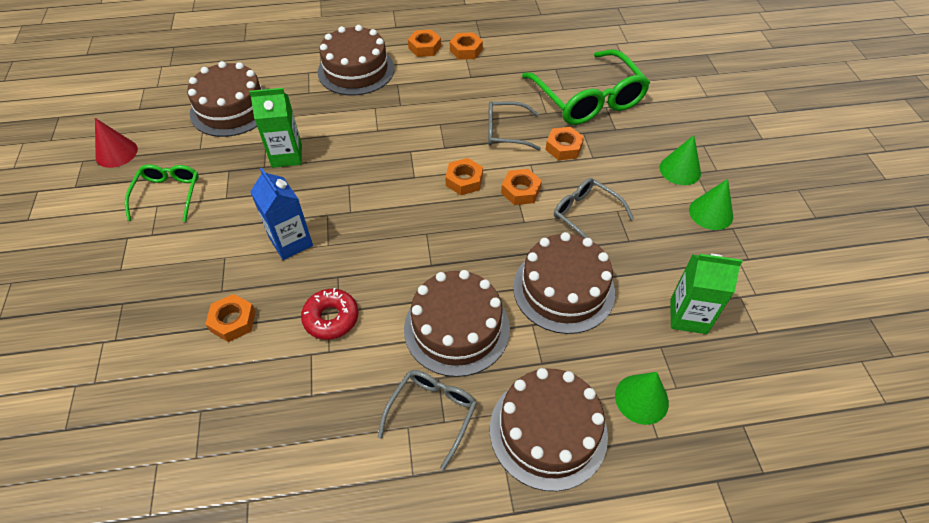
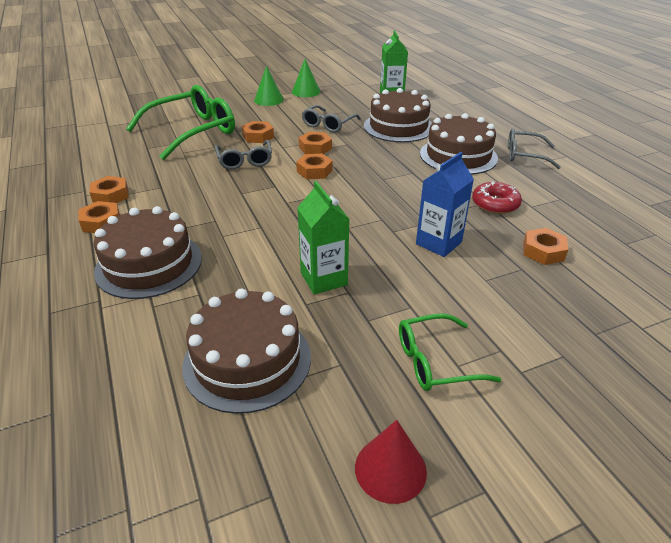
camera: 105 degrees left, 15 degrees down
brown cake [490,368,608,491] -> none
green cone [615,372,669,425] -> none

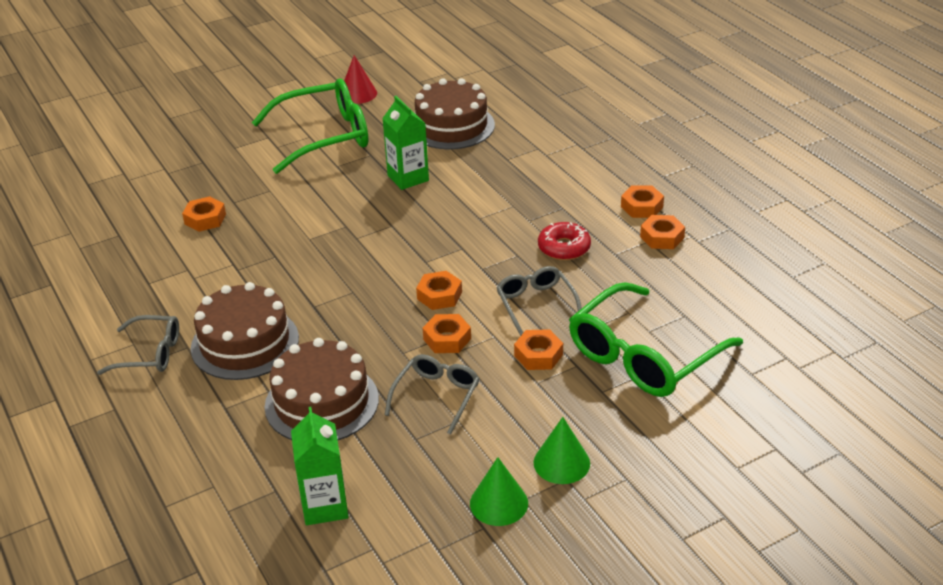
camera: 175 degrees right, 0 degrees up
brown cake [94,206,202,299] -> none
green glasses [399,313,501,391] -> green glasses [252,78,369,174], size x1.82
blue carton [416,152,474,257] -> none
red donut [472,181,522,214] -> red donut moved to [538,222,591,260]

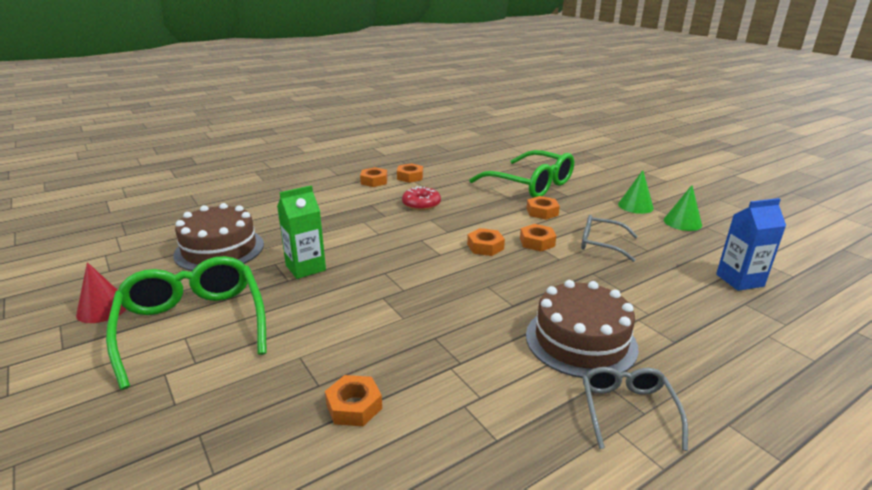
camera: 95 degrees left, 10 degrees down
brown cake [265,338,379,440] -> none
green carton [291,407,348,525] -> blue carton [716,198,786,291]
grey glasses [496,266,582,336] -> none

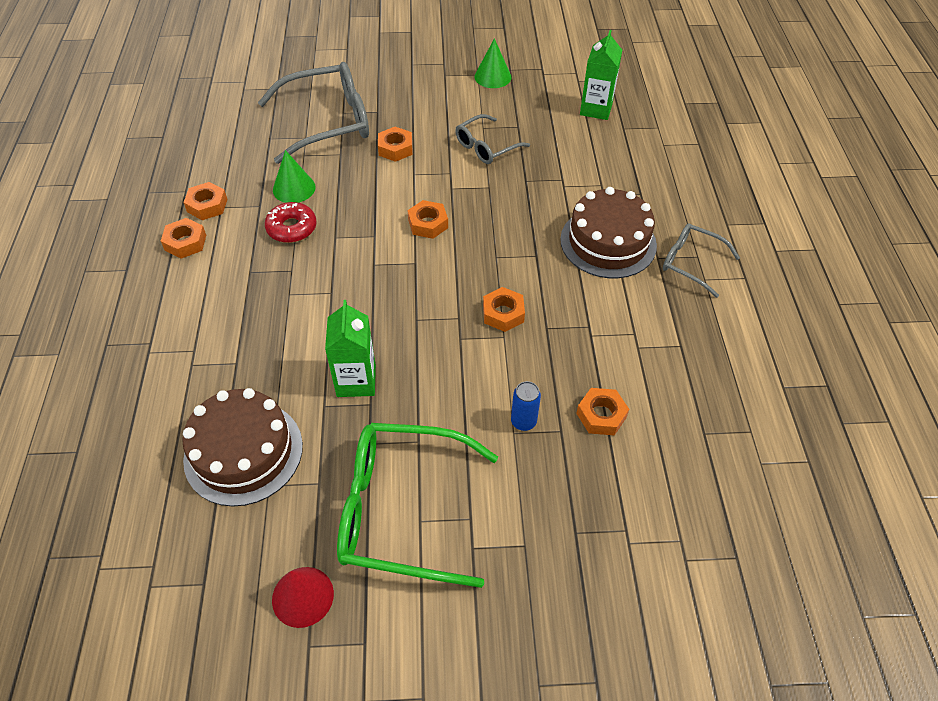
camera: 60 degrees left, 25 degrees up
green glasses [469,150,574,198] -> grey glasses [258,62,369,164]
orange nut [520,224,556,251] -> orange nut moved to [483,287,525,332]
green cone [618,170,654,214] -> green cone moved to [273,150,316,203]
blue carton [716,198,786,291] -> green carton [580,30,622,120]
none -> blue can [511,381,541,431]

